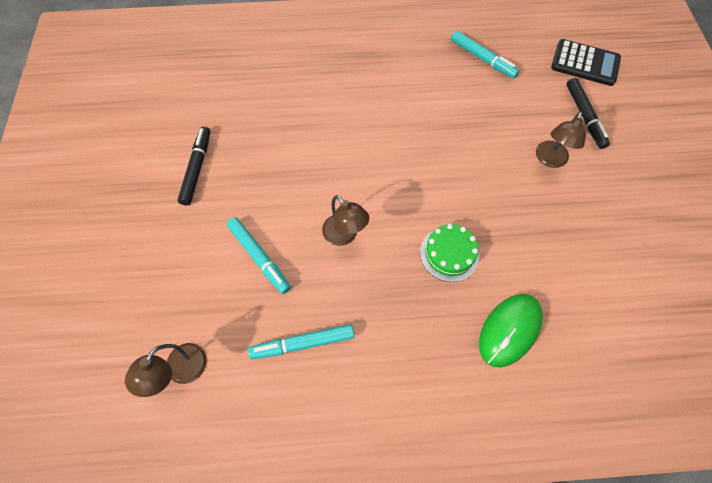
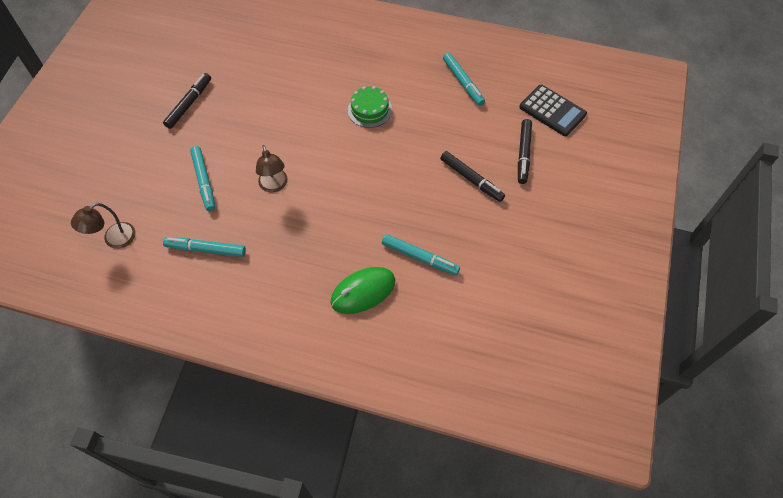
camera: 20 degrees right, 5 degrees down
green cake [420,224,479,282] -> green cake moved to [348,86,392,128]
brown lamp [536,112,586,168] -> black marker [440,151,505,202]
none -> turquoise marker [382,234,460,275]

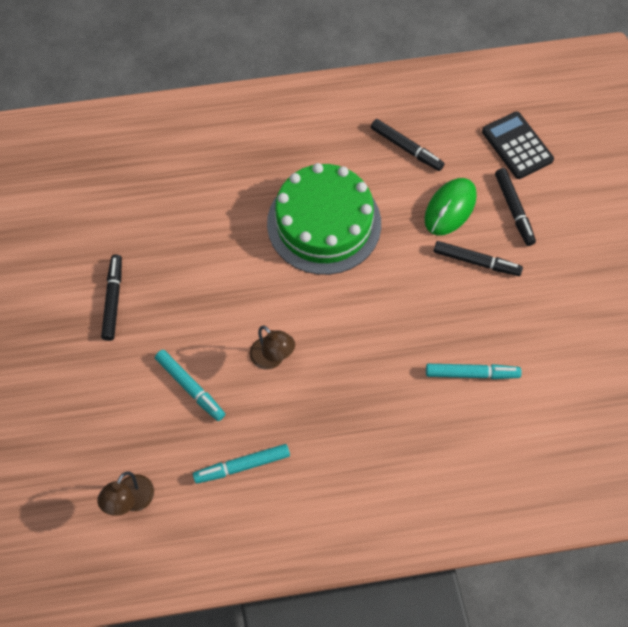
camera: 25 degrees left, 5 degrees up
green mouse [330,267,395,314] -> green mouse moved to [424,178,477,235]
green cake [348,86,392,128] -> green cake [267,163,381,275], size x2.11
turquoise marker [443,53,485,106] -> black marker [371,119,445,171]
black calculator [519,85,587,136] -> black calculator turned 135 degrees counterclockwise [482,111,554,179]

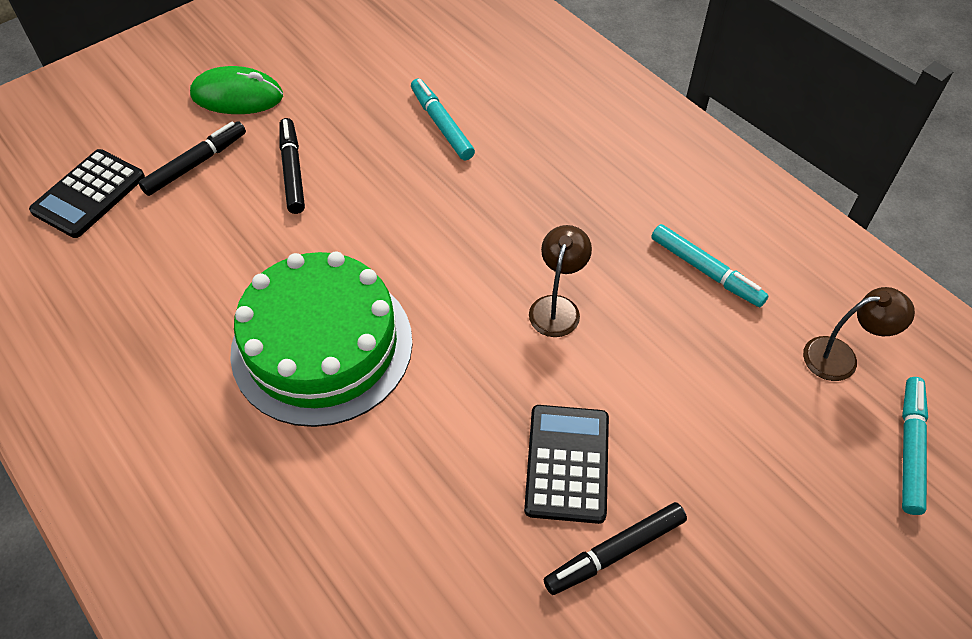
camera: 120 degrees left, 10 degrees down
turquoise marker [155,350,225,421] -> turquoise marker moved to [902,377,928,515]
black marker [371,119,445,171] -> none
green mouse [424,178,477,235] -> green mouse moved to [190,66,283,114]
none -> black calculator [524,405,609,524]

